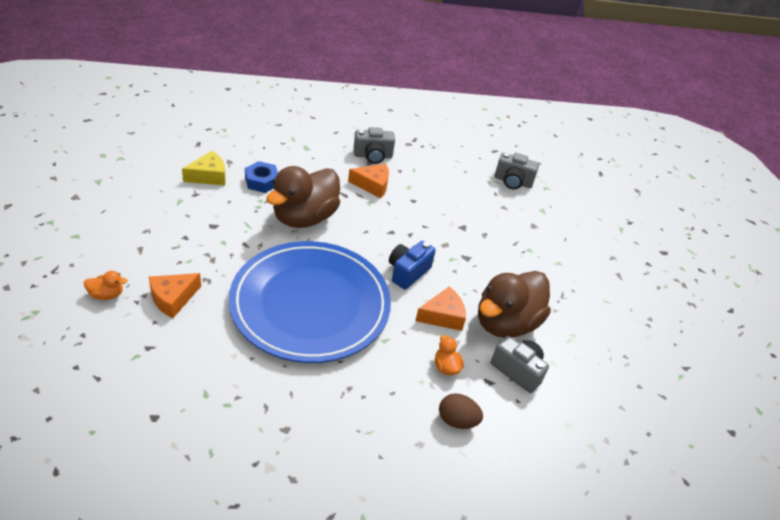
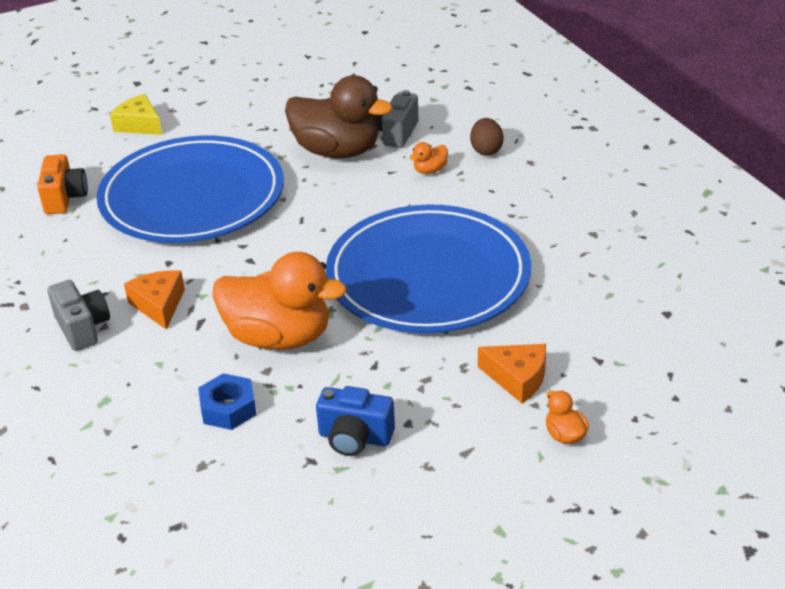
camera: 105 degrees left, 5 degrees down
yellow cheese [182,151,226,185] -> yellow cheese moved to [110,94,162,135]
brown duck [266,166,340,228] -> orange duck [212,252,347,350]
blue camera [389,241,436,290] -> blue camera moved to [316,386,395,456]
orange cheese [415,286,466,331] -> none
grey camera [495,152,539,189] -> orange camera [37,154,88,214]
none -> blue plate [97,135,284,243]

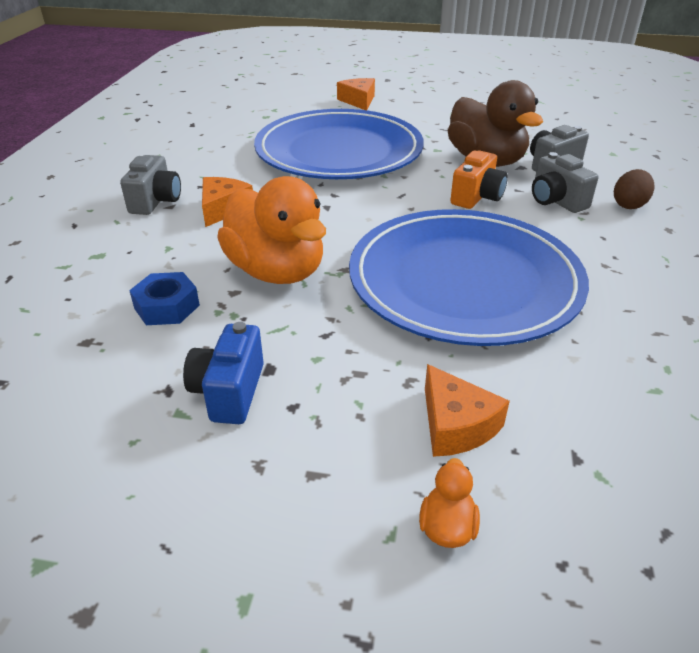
camera: 35 degrees right, 0 degrees up
orange camera [37,154,88,214] -> orange camera moved to [450,150,508,209]
yellow cheese [110,94,162,135] -> orange cheese [337,78,375,110]
blue camera [316,386,395,456] -> blue camera turned 45 degrees clockwise [183,322,264,424]
orange duck [410,142,448,174] -> grey camera [532,152,598,213]

